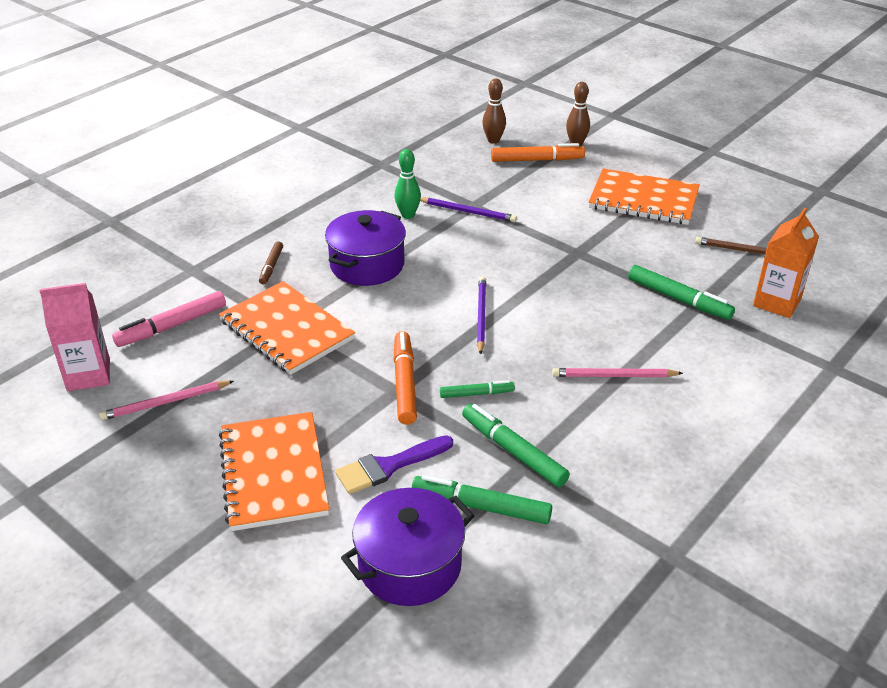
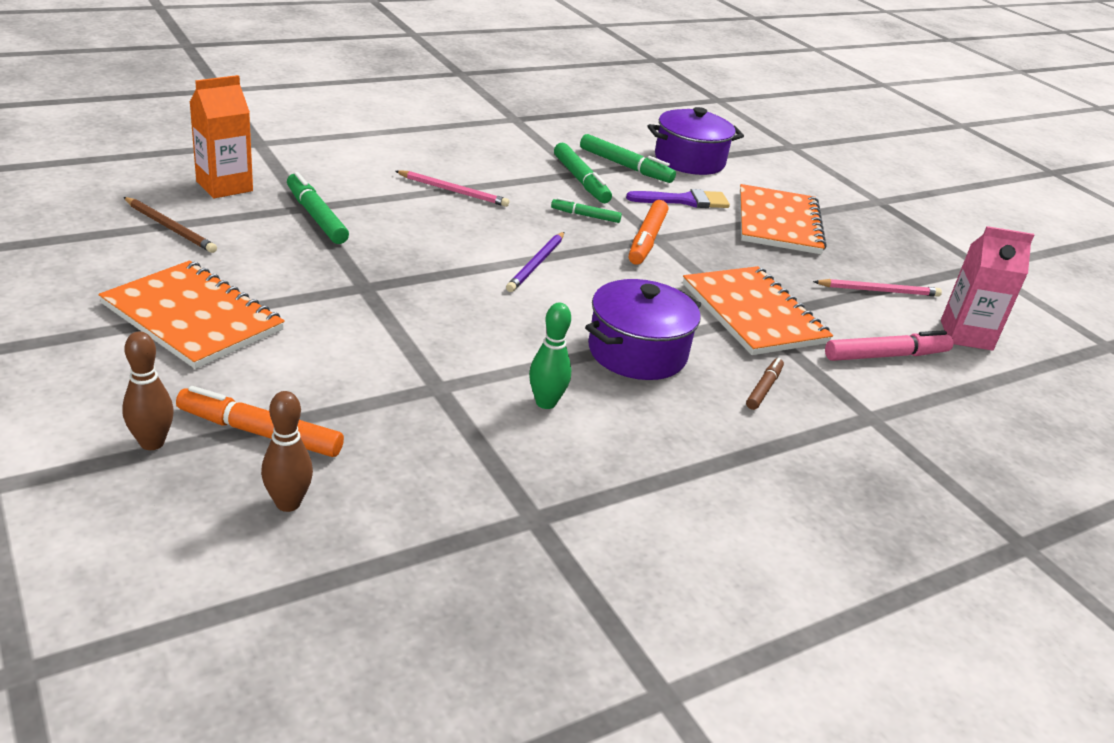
camera: 165 degrees left, 5 degrees down
purple pencil [420,198,517,222] -> none

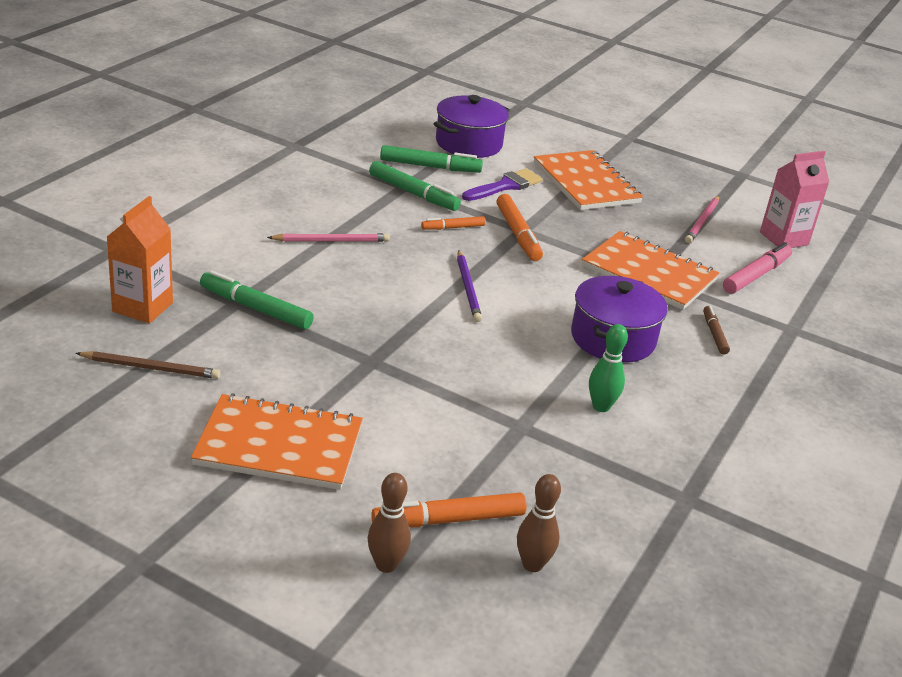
camera: 30 degrees left, 0 degrees up
green marker [551,197,622,223] -> orange marker [421,216,486,230]
pink pencil [813,279,942,297] -> pink pencil turned 150 degrees clockwise [685,196,719,243]

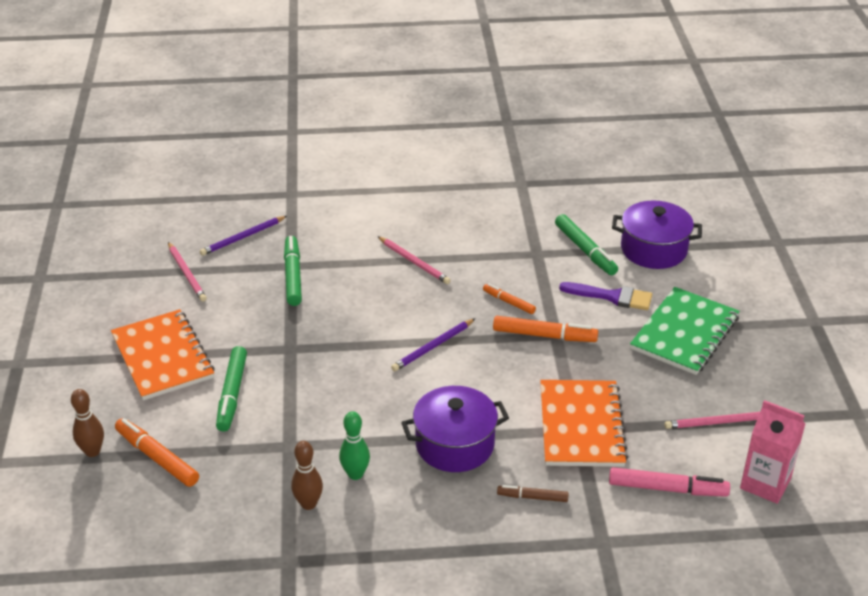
camera: 60 degrees right, 5 degrees up
brown pencil [76,351,220,379] -> pink pencil [168,242,207,302]
orange carton [107,196,173,323] -> purple pencil [200,216,287,256]
green marker [369,161,461,211] -> green marker moved to [216,346,247,432]
orange marker [497,194,543,261] -> orange marker turned 120 degrees counterclockwise [493,316,598,342]
brown bowling pin [517,474,561,572] -> brown bowling pin moved to [291,441,323,510]
orange notebook [534,150,643,210] -> green notebook [630,287,740,375]
brown marker [703,306,730,355] -> brown marker turned 135 degrees counterclockwise [497,485,569,502]

